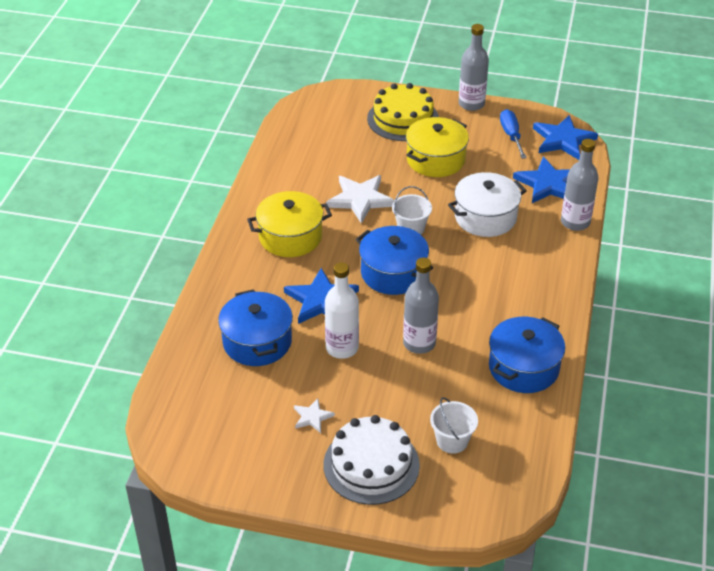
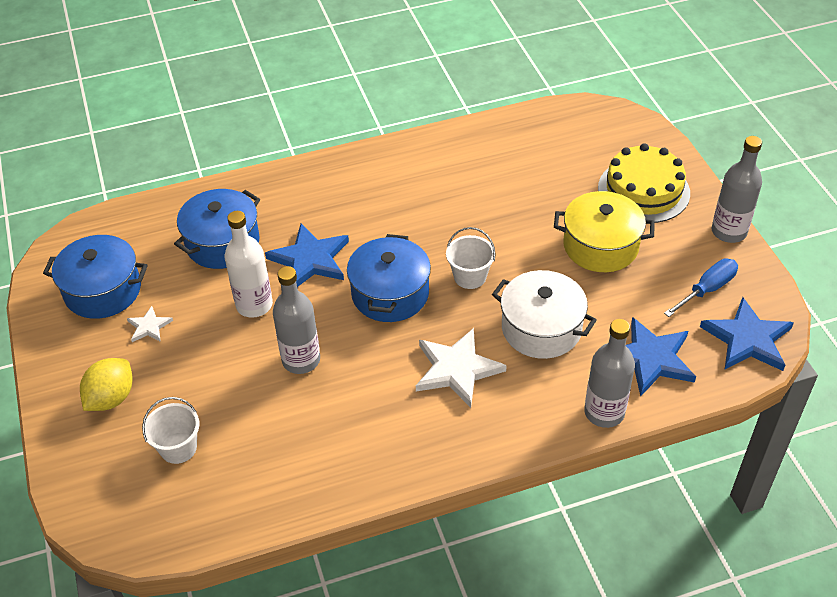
camera: 60 degrees right, 5 degrees up
yellow pot [247,191,332,257] -> none
white cake [323,415,420,505] -> yellow lemon [80,358,132,411]
white star [326,175,395,224] -> white star moved to [416,328,507,408]
blue pot [489,317,565,393] -> blue pot moved to [43,235,148,319]

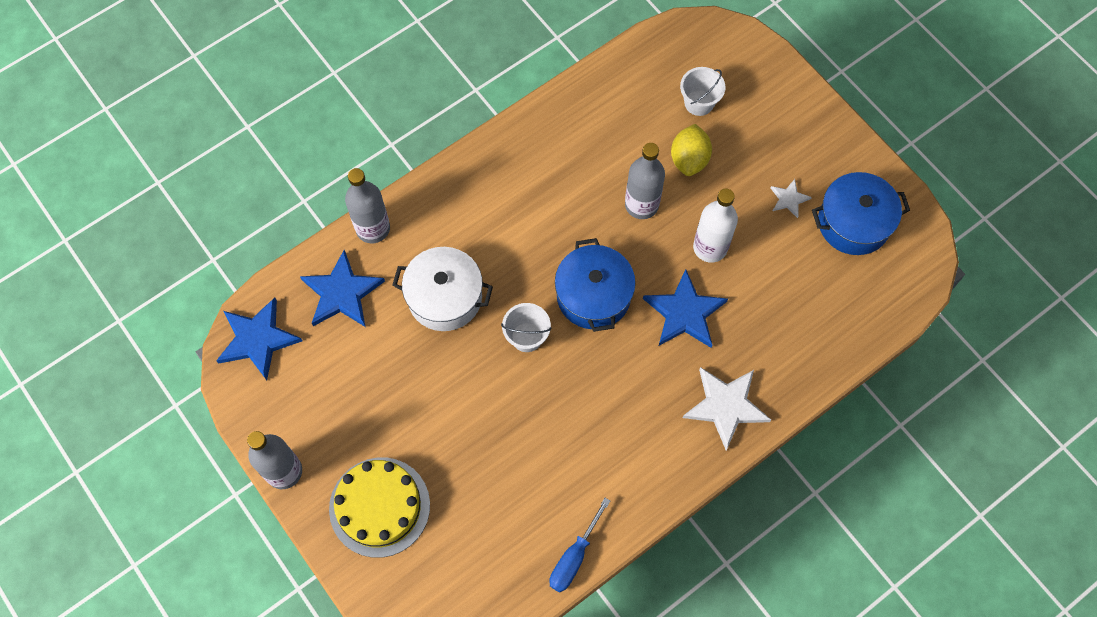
camera: 160 degrees right, 20 degrees up
yellow lemon [80,358,132,411] -> yellow lemon moved to [671,124,712,176]
blue pot [174,189,260,269] -> none
white star [416,328,507,408] -> white star moved to [682,367,771,450]
yellow pot [554,191,655,272] -> none
blue screwdriver [664,259,738,317] -> blue screwdriver moved to [549,498,610,592]

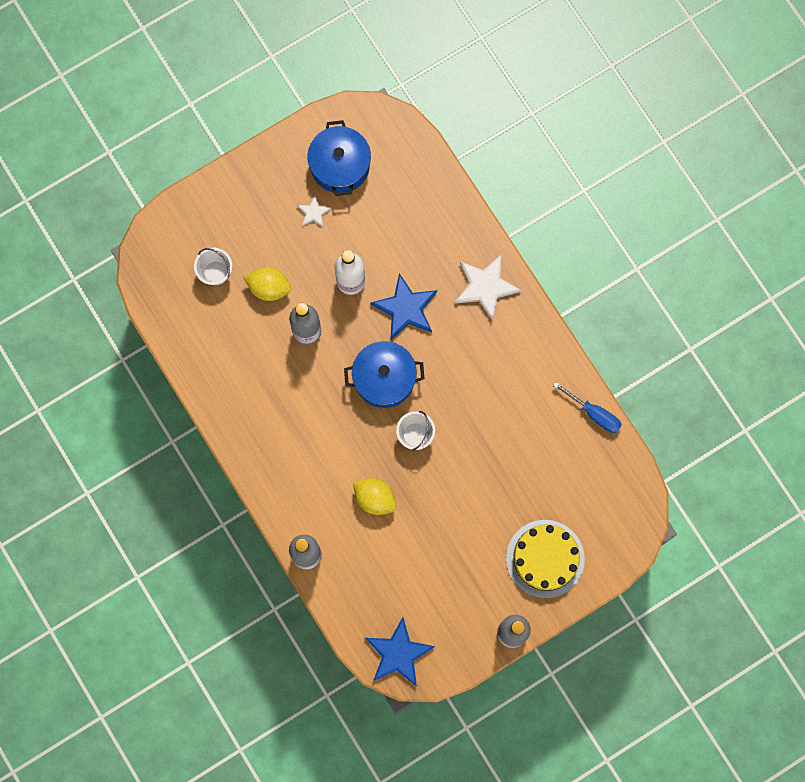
camera: 85 degrees left, 10 degrees up
blue star [300,250,385,327] -> none
white pot [392,247,493,331] -> yellow lemon [353,478,396,515]

